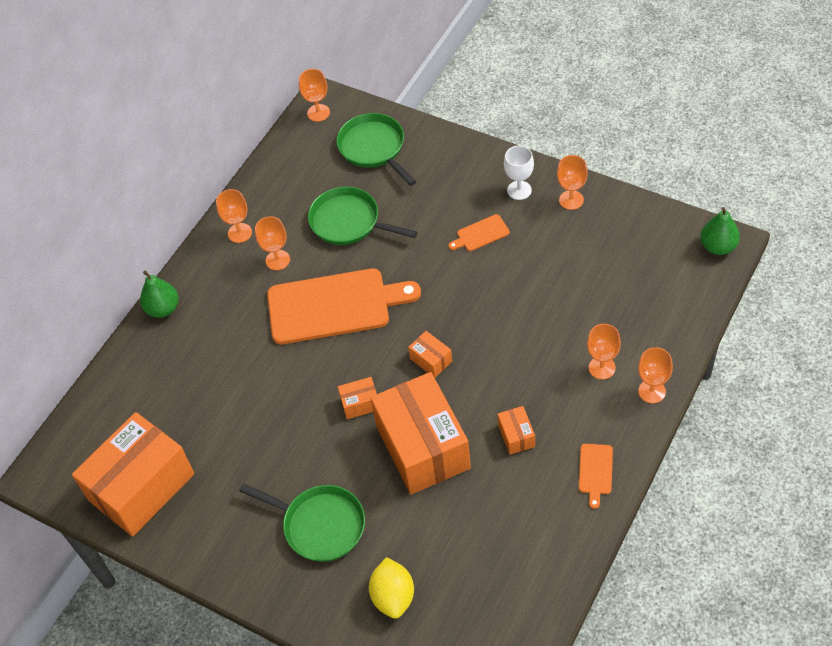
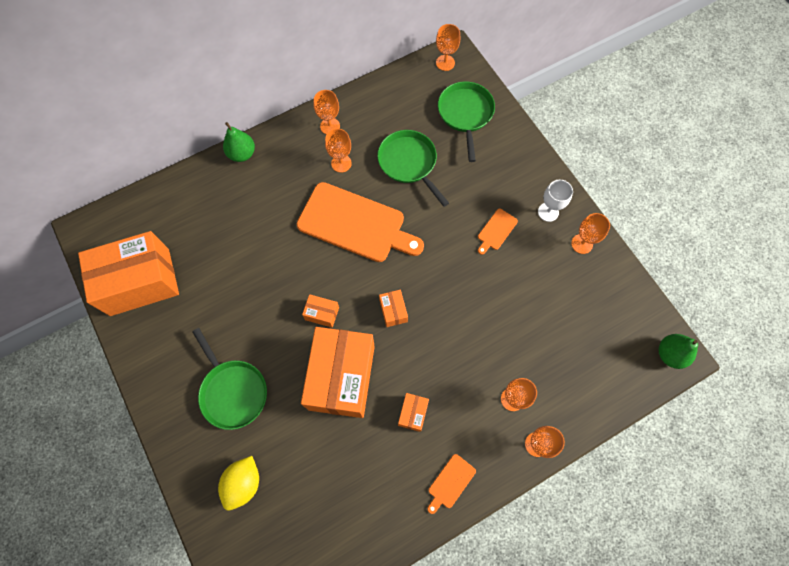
camera: 25 degrees right, 15 degrees up
orange cutting board [448,214,510,251] -> orange cutting board turned 60 degrees counterclockwise [478,209,518,255]

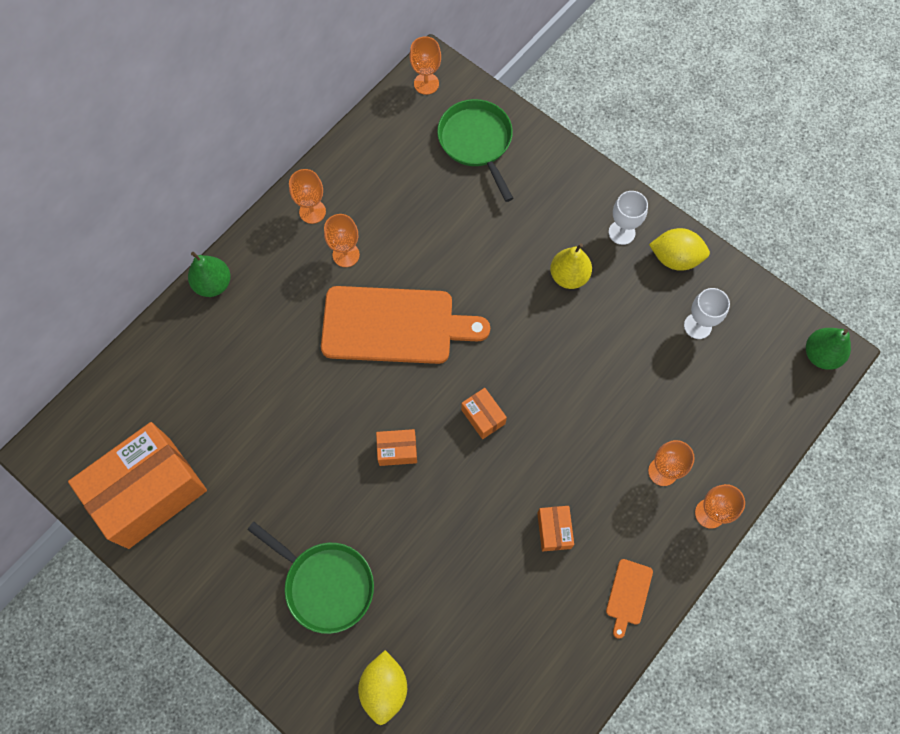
camera: 20 degrees left, 0 degrees up
orange box [301,327,375,418] -> none
green pan [377,130,449,207] -> none
orange cutting board [478,209,518,255] -> yellow pear [550,243,592,289]
orange goblet [571,213,610,254] -> yellow lemon [649,228,710,271]
none -> white goblet [684,288,730,339]

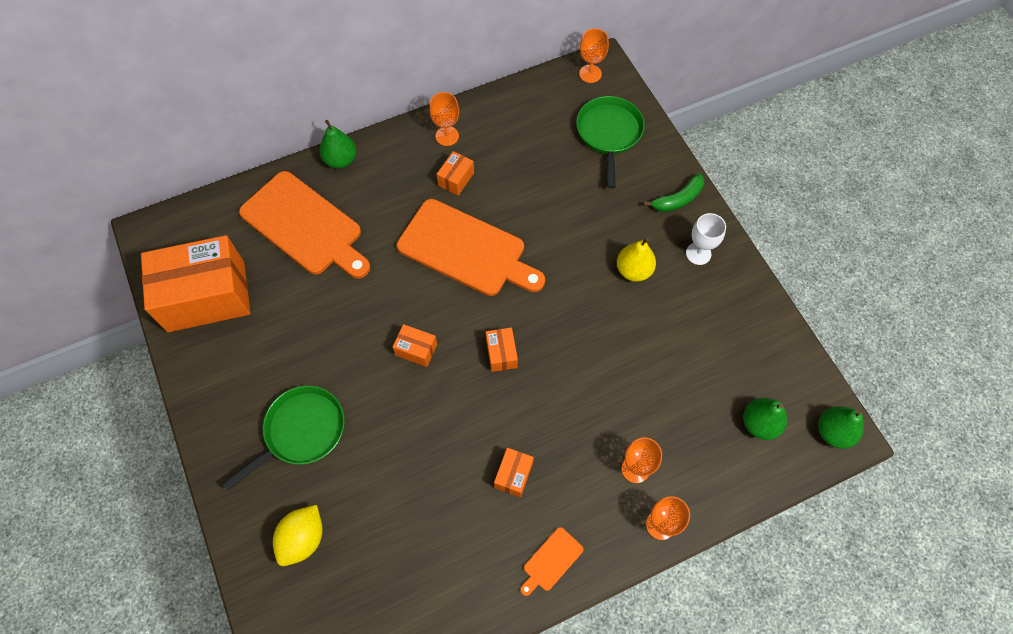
camera: 25 degrees right, 5 degrees down
green pan [247,522,374,634] -> green pan turned 105 degrees counterclockwise [222,386,345,491]
orange goblet [324,214,360,267] -> orange box [437,151,474,196]
yellow lemon [649,228,710,271] -> none
white goblet [684,288,730,339] -> none
none -> orange cutting board [239,171,370,278]
none -> green banana [643,173,704,212]
none -> green pear [743,398,787,440]

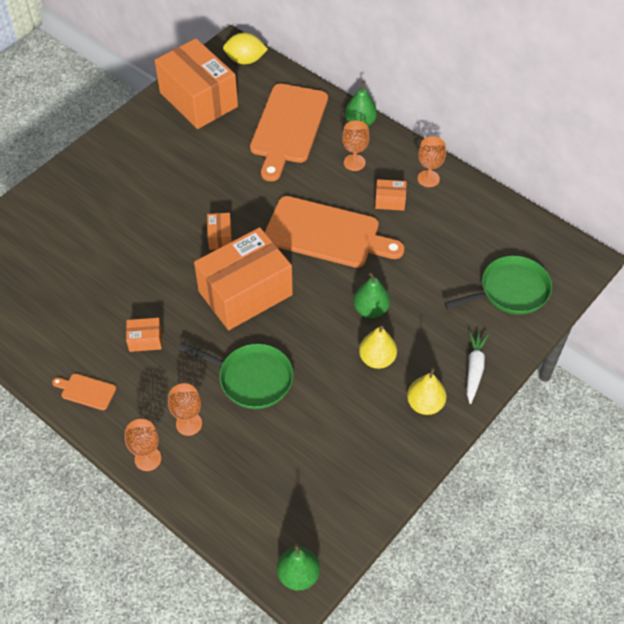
camera: 65 degrees right, 10 degrees down
green pan [222,386,345,491] -> green pan moved to [178,343,293,409]
yellow lemon [273,505,323,566] -> yellow lemon moved to [223,33,268,64]
orange cutting board [397,199,545,296] -> orange cutting board turned 75 degrees counterclockwise [265,196,404,268]
orange box [486,327,518,372] -> orange box [194,227,293,330], size x2.43
orange goblet [579,28,609,83] -> orange goblet moved to [342,120,370,171]
green banana [643,173,704,212] -> white carrot [467,331,489,404]
white goblet [686,213,726,265] -> yellow pear [407,368,447,415]
green pear [743,398,787,440] -> green pear moved to [353,273,390,318]

